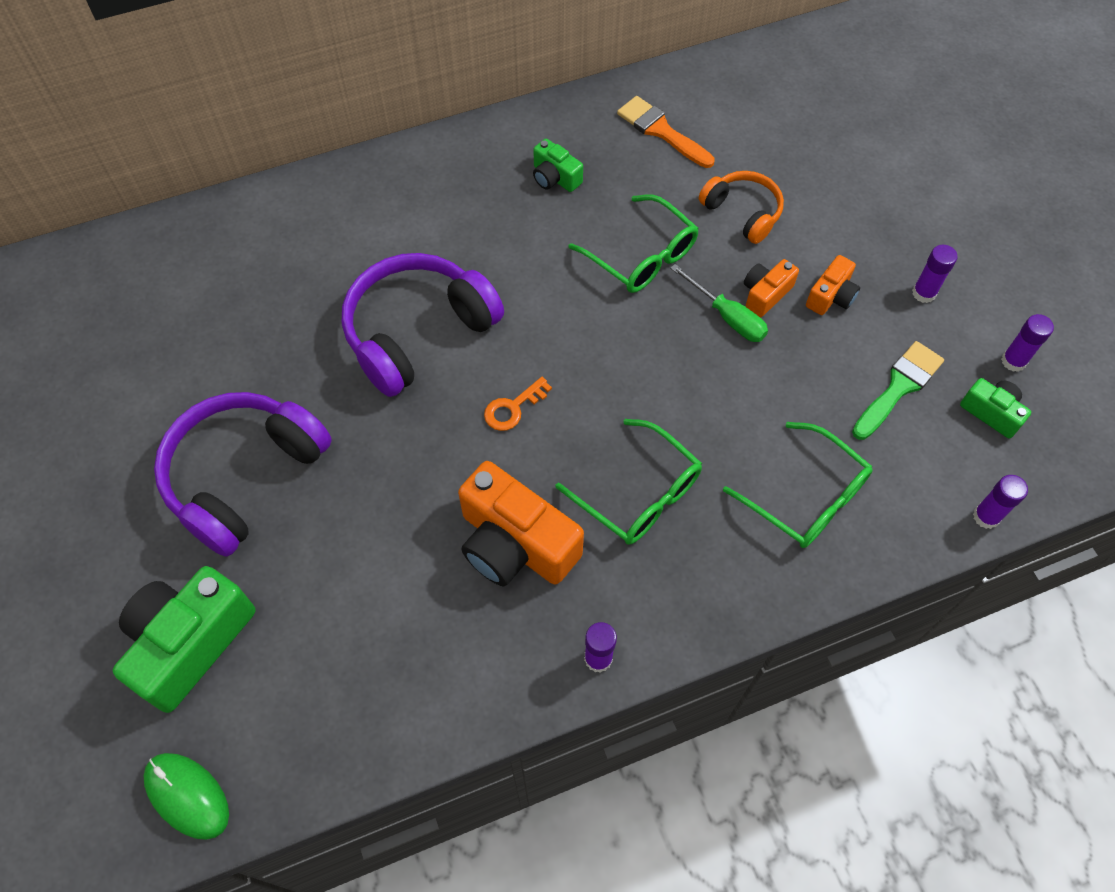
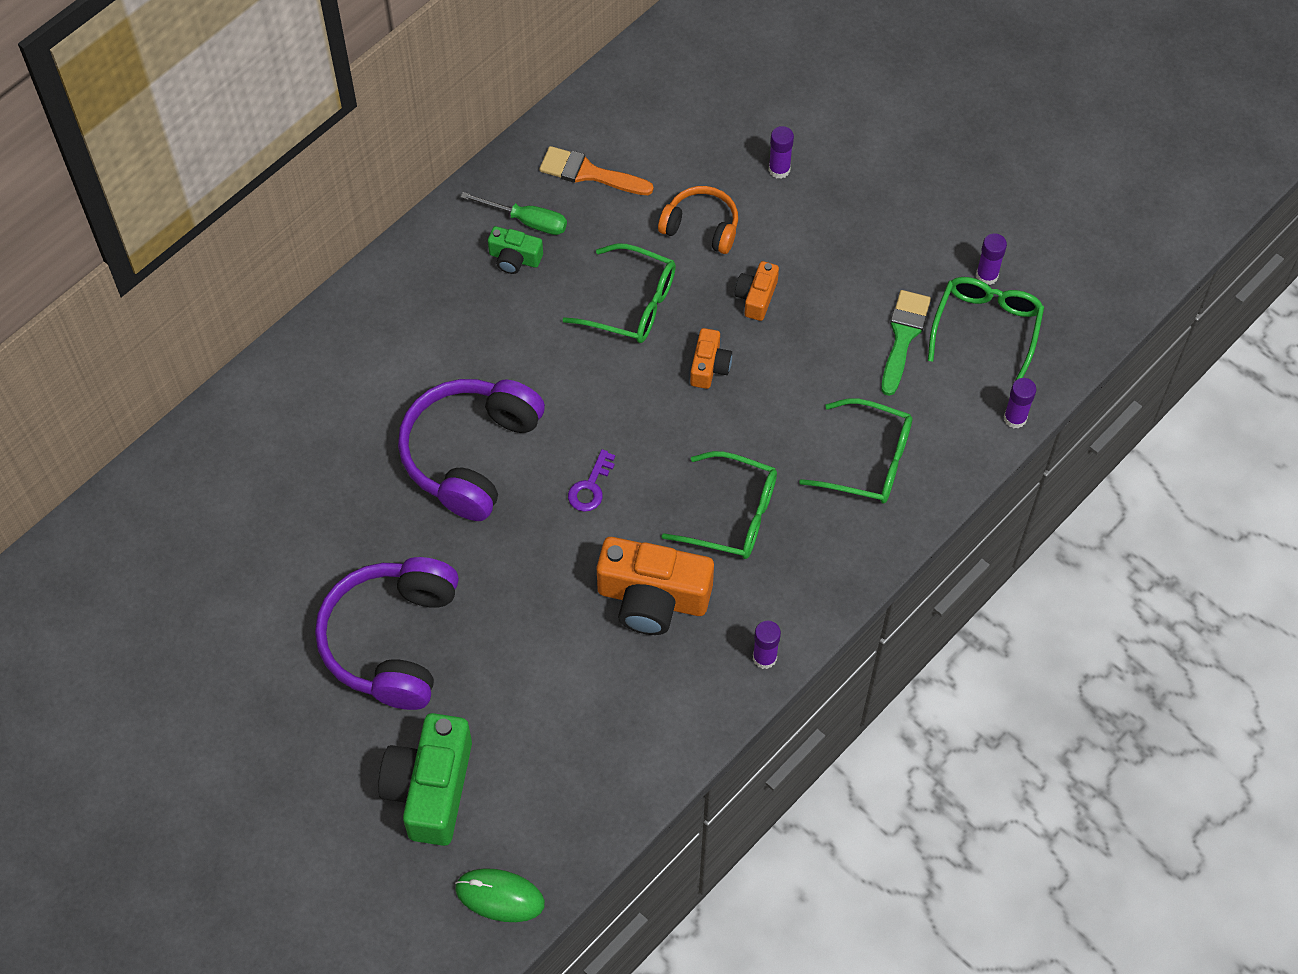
camera: 25 degrees left, 0 degrees up
orange key [484,377,552,431] -> purple key [568,449,615,512]
green screwdriver [670,264,768,342] -> green screwdriver moved to [461,192,567,235]
orange camera [806,255,860,315] -> orange camera moved to [690,328,732,389]
purple glue stick [912,245,958,303] -> purple glue stick moved to [769,126,794,179]
green camera [960,378,1031,438] -> green glasses [928,277,1044,381]

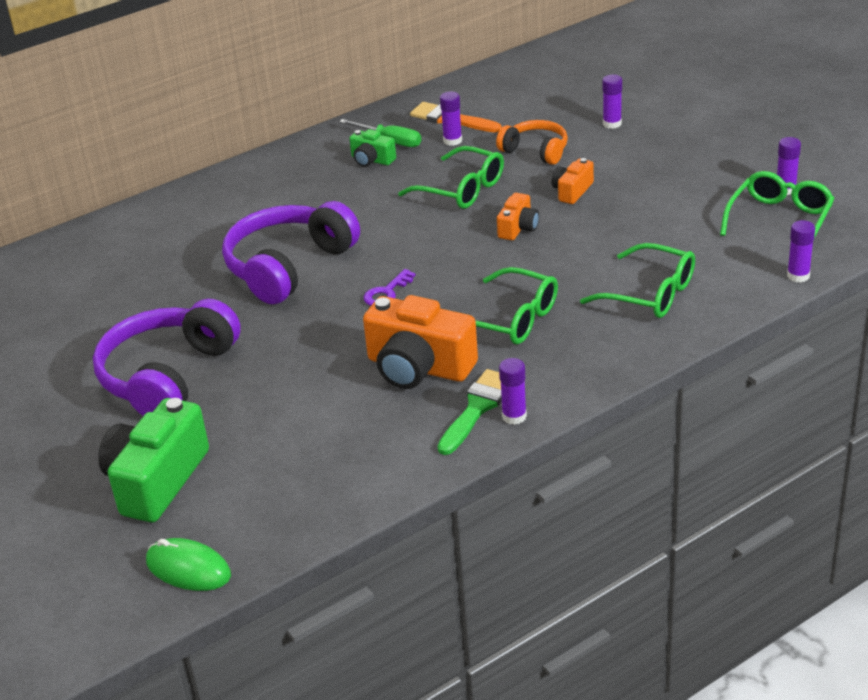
camera: 15 degrees right, 25 degrees down
green brush [881,290,931,396] -> green brush moved to [437,369,502,455]
none -> purple glue stick [440,91,462,146]

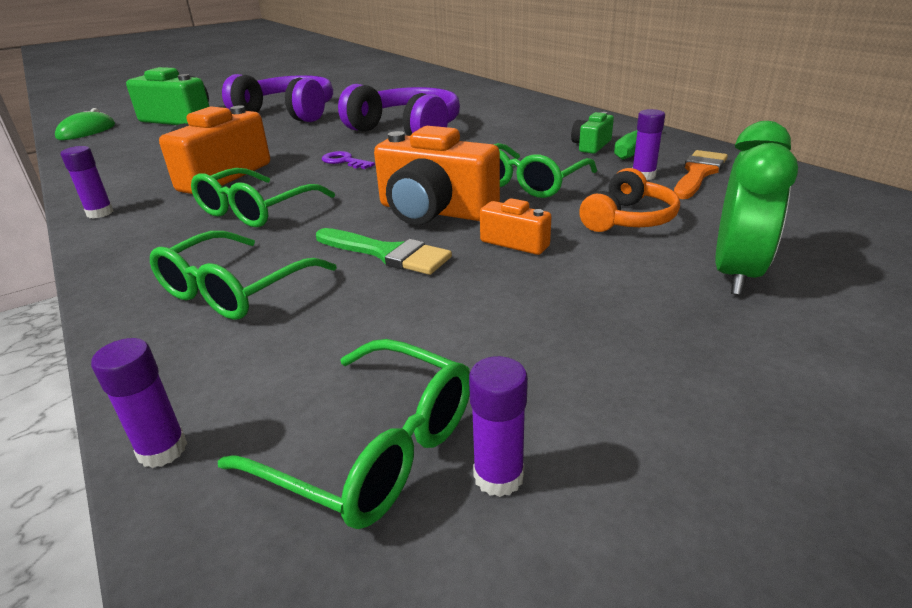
camera: 90 degrees right, 5 degrees down
green brush [437,369,502,455] -> green brush moved to [316,228,452,275]
orange camera [497,193,539,240] -> orange camera [374,126,500,225], size x1.97
purple glue stick [602,74,622,129] -> green clock [715,121,798,295]

